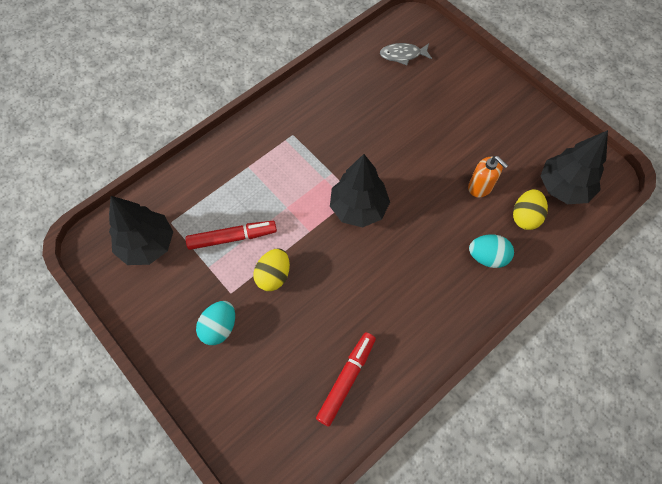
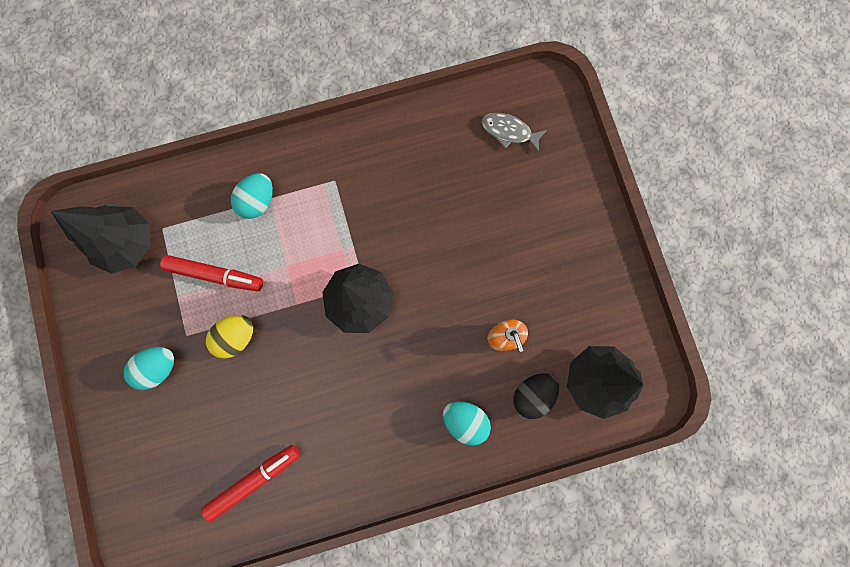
camera: 25 degrees right, 15 degrees up
yellow egg [513,189,548,230] -> black egg [513,373,559,419]
none -> turquoise egg [231,173,273,219]

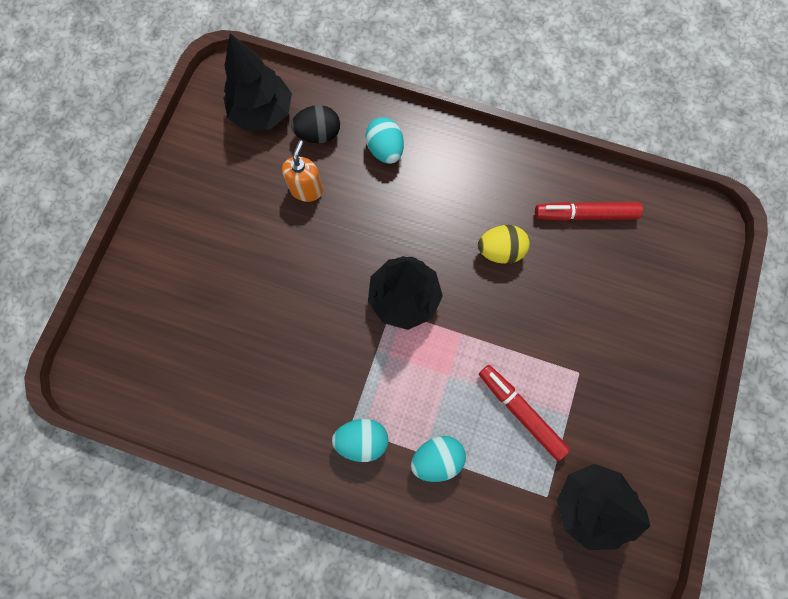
camera: 145 degrees left, 5 degrees down
turquoise egg [124,347,174,390] -> turquoise egg moved to [332,419,388,462]
yellow egg [206,315,253,359] -> yellow egg moved to [478,225,530,264]
grey fish [482,113,547,153] -> none

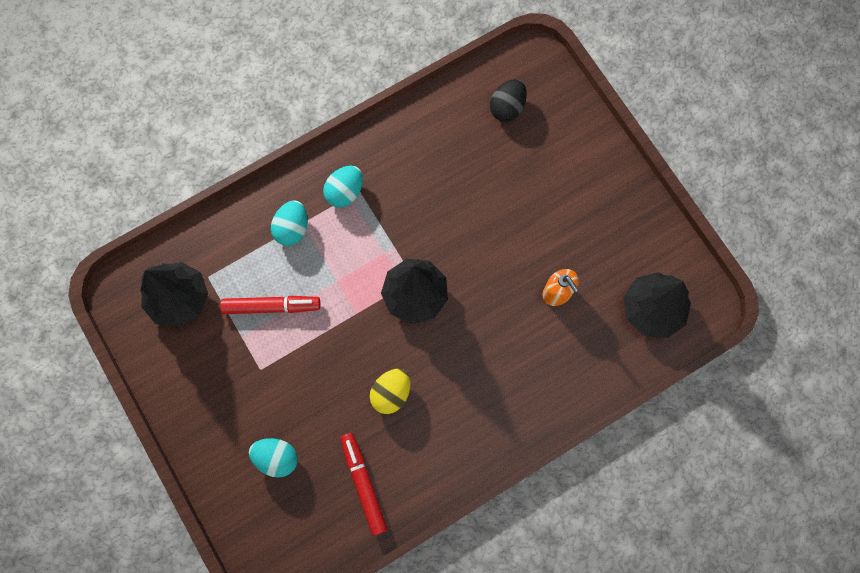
camera: 130 degrees right, 0 degrees up
black egg [291,105,340,143] -> black egg moved to [490,79,527,122]
turquoise egg [365,117,404,164] -> turquoise egg moved to [249,438,298,478]
red marker [535,202,643,221] -> red marker turned 60 degrees counterclockwise [340,433,388,536]

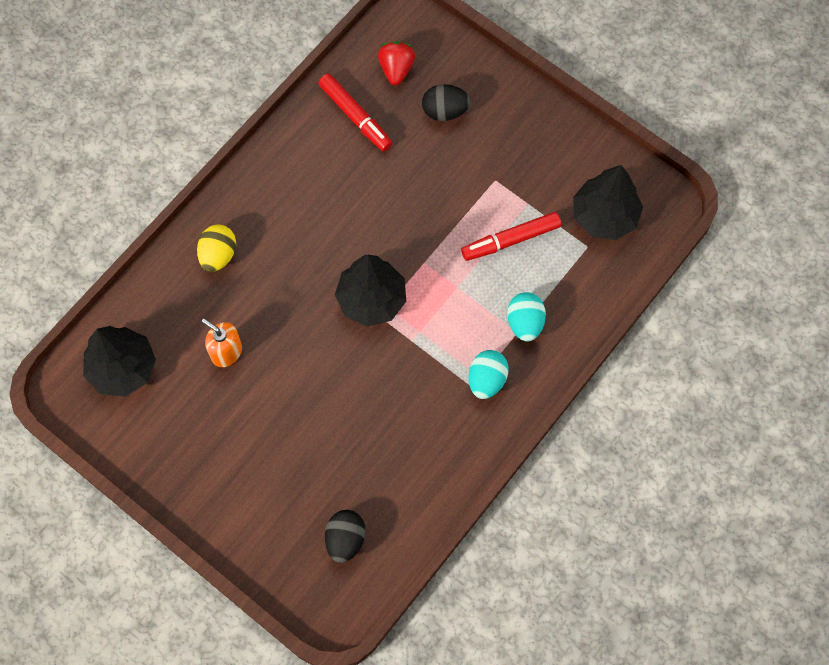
camera: 160 degrees right, 5 degrees down
turquoise egg [249,438,298,478] -> black egg [422,84,470,121]
yellow egg [370,369,411,414] -> yellow egg moved to [197,224,236,272]
none -> red strawberry [378,41,415,85]

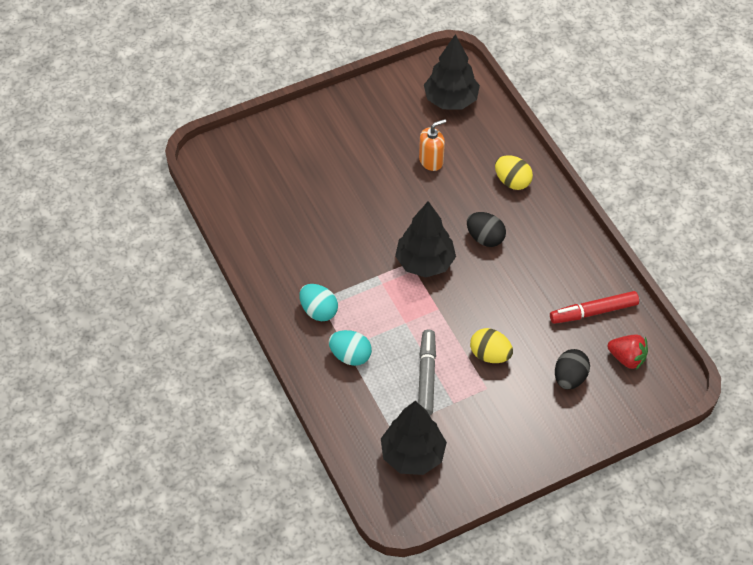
camera: 115 degrees right, 15 degrees down
black egg [325,510,365,563] -> black egg moved to [467,212,506,247]
red marker [461,212,561,261] -> grey marker [418,329,436,415]
none -> yellow egg [470,328,513,363]

